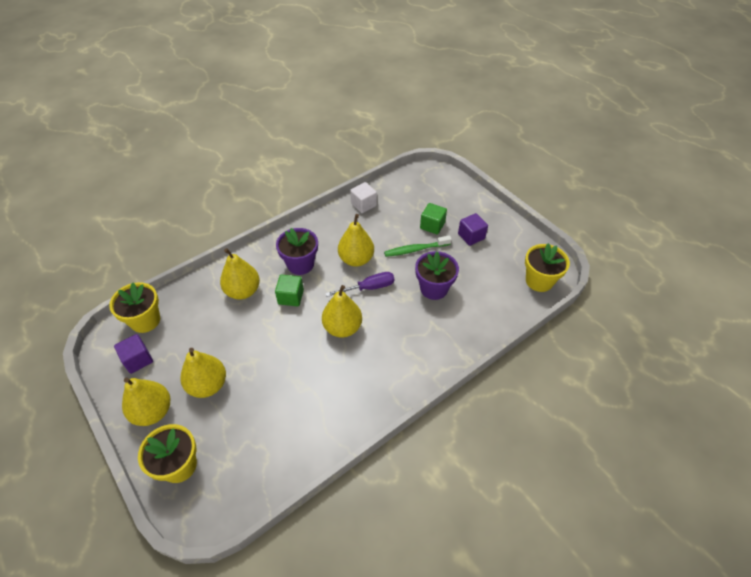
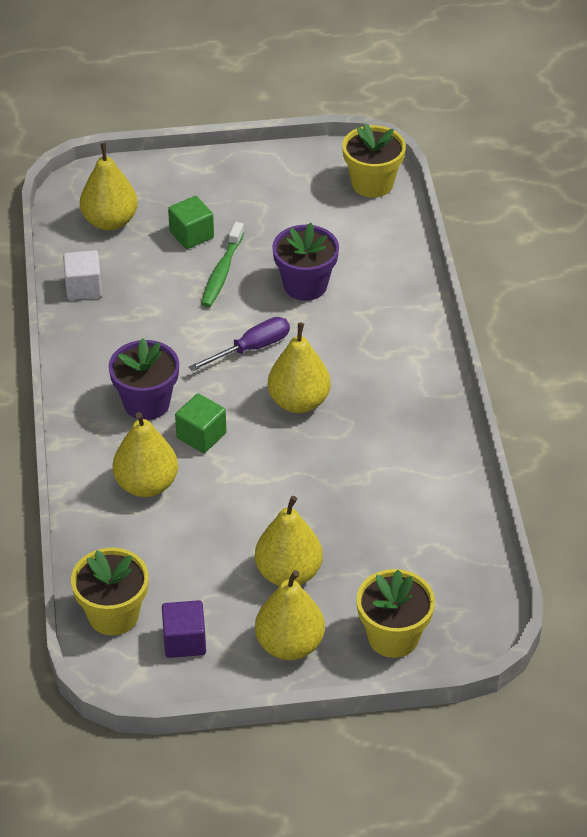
camera: 60 degrees left, 5 degrees down
purple screwdriver [325,272,394,297] -> purple screwdriver turned 45 degrees clockwise [189,317,290,371]
yellow pear [338,214,374,267] -> yellow pear moved to [80,143,138,231]
purple cube [458,213,488,246] -> none

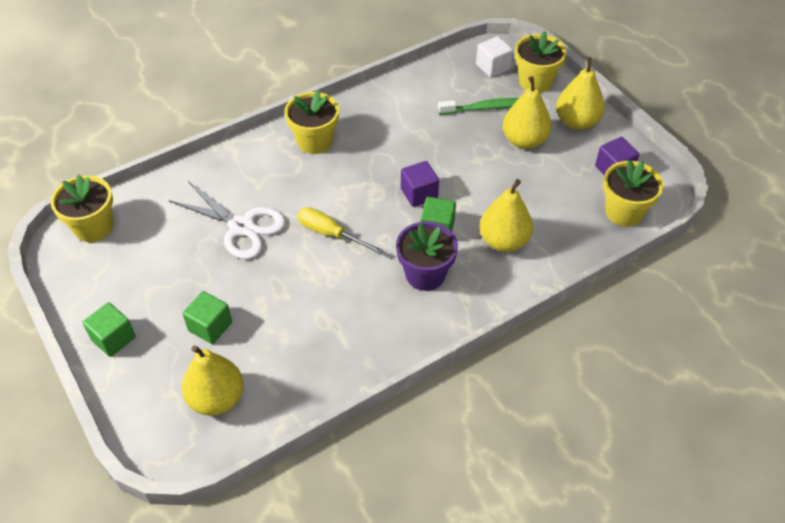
camera: 115 degrees left, 5 degrees up
white cube [63,250,102,300] -> white cube moved to [476,36,513,78]
purple screwdriver [189,317,290,371] -> yellow screwdriver [297,207,384,255]
green toothbrush [201,222,244,307] -> green toothbrush moved to [438,98,519,115]
yellow pear [268,322,331,413] -> none
purple flower pot [272,223,339,301] -> white scissors [168,181,286,259]
none -> green cube [82,302,136,357]
none -> yellow flower pot [284,90,339,154]
none -> purple cube [401,161,439,207]

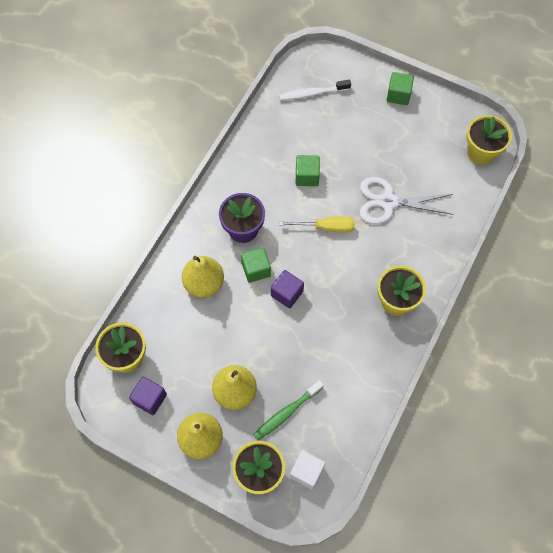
camera: 150 degrees right, 15 degrees up
green cube [182,291,232,344] -> green cube moved to [296,155,320,186]
yellow pear [182,345,243,415] -> white toothbrush [279,80,351,101]

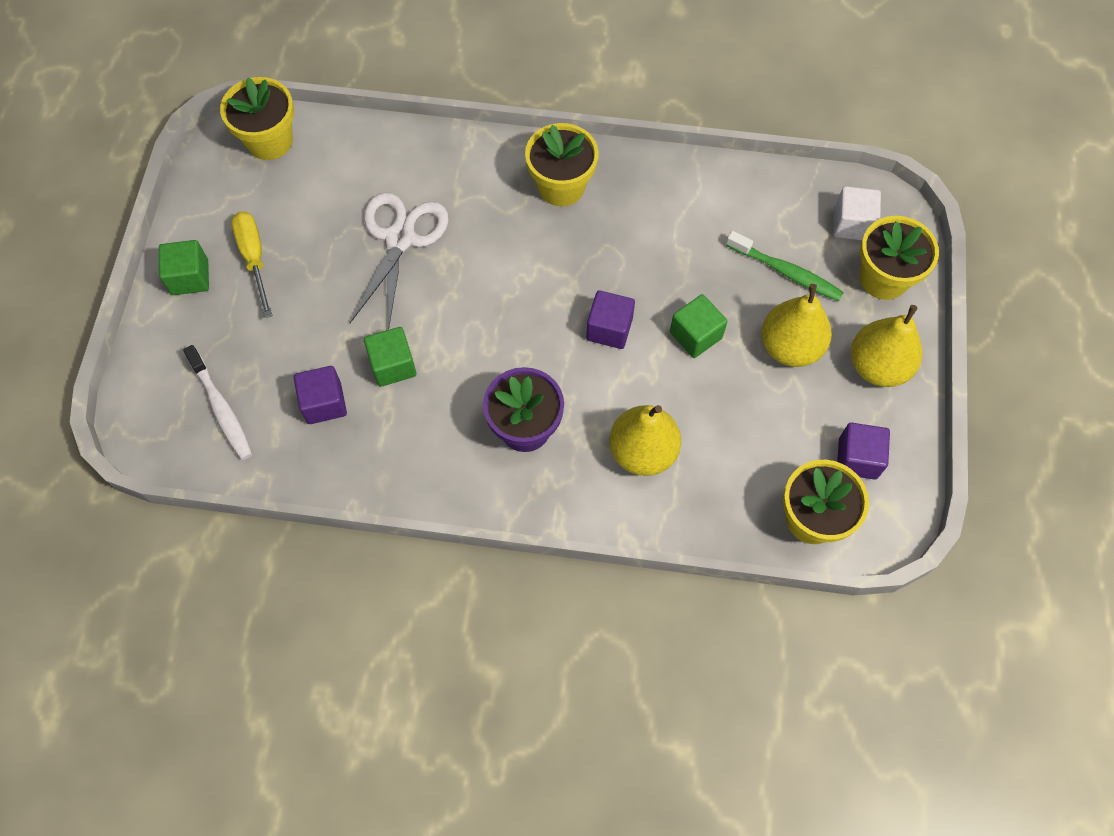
camera: 110 degrees left, 0 degrees up
green cube [241,247,271,283] -> green cube moved to [670,294,728,358]
yellow screwdriver [279,216,355,232] -> yellow screwdriver moved to [231,211,273,318]
white scissors [360,177,454,224] -> white scissors turned 150 degrees counterclockwise [350,192,449,330]
none -> purple cube [294,366,347,424]

